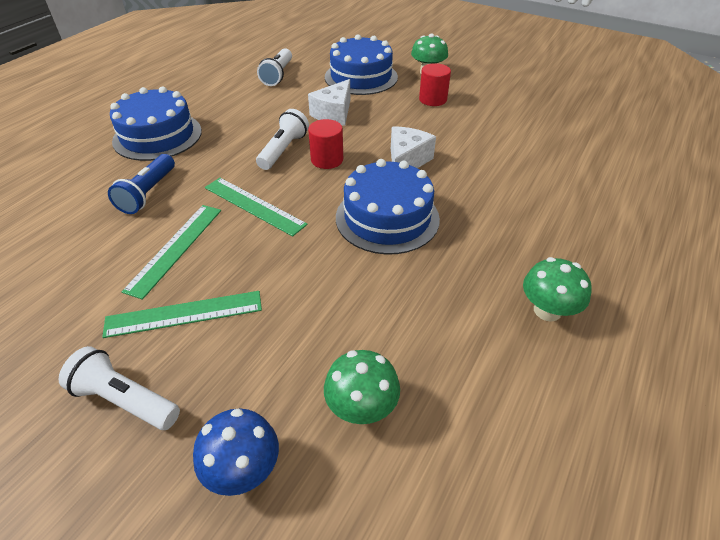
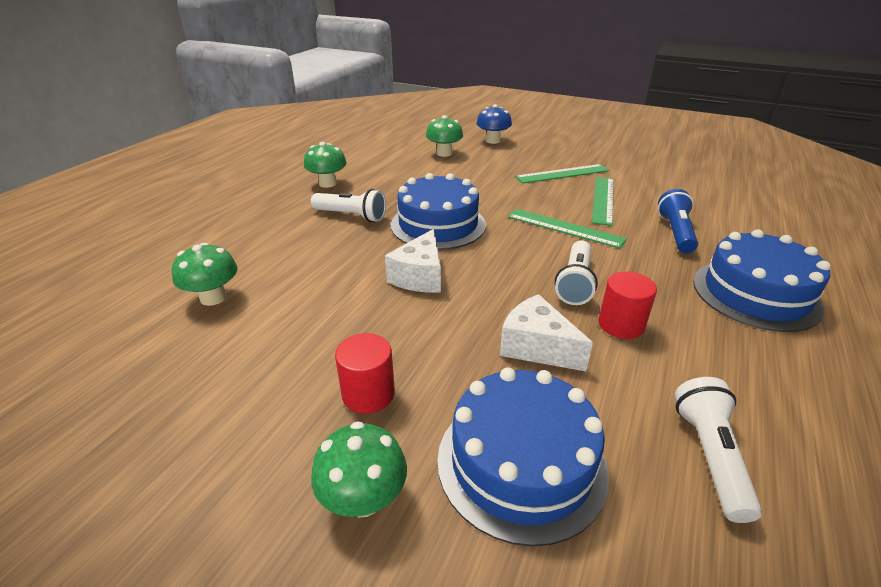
camera: 175 degrees right, 10 degrees down
white flashlight [59,346,180,430] -> white flashlight moved to [311,189,386,222]
white cheese [308,79,350,126] -> white cheese turned 75 degrees counterclockwise [500,294,593,371]
red cylinder [308,119,343,169] -> red cylinder moved to [598,271,657,339]
none -> green mushroom [172,243,238,306]

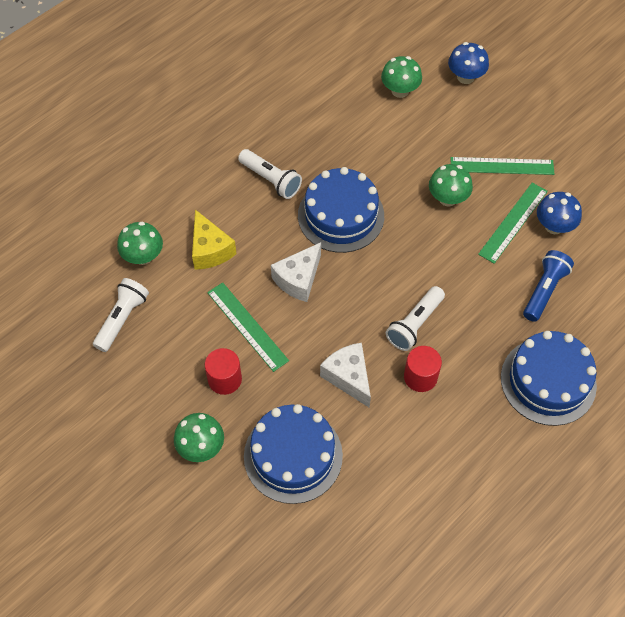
camera: 20 degrees right, 25 degrees up
green mushroom [304,142,347,188] -> green mushroom moved to [429,164,473,206]
green ruler [508,209,627,249] -> green ruler moved to [207,282,289,372]
white flashlight [675,377,762,523] -> white flashlight moved to [93,278,149,352]
none -> yellow cheese [192,210,237,270]
none -> blue mushroom [537,192,582,234]

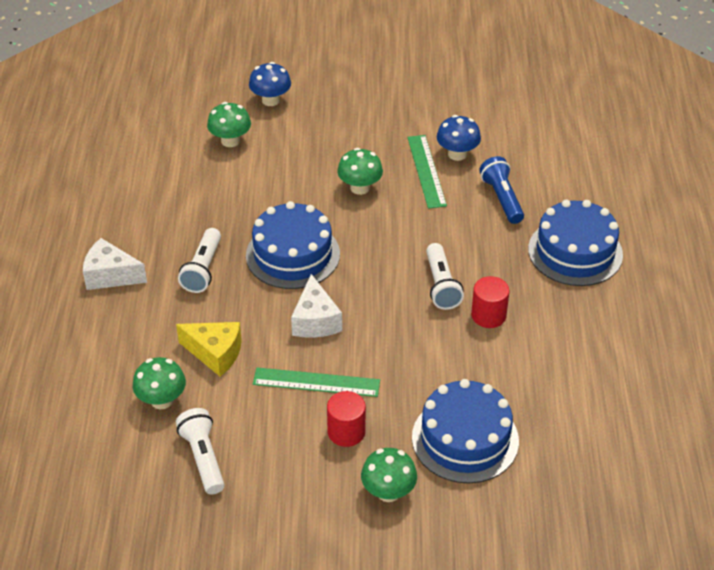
camera: 45 degrees left, 15 degrees down
white flashlight [238,149,302,199] -> white flashlight turned 105 degrees clockwise [178,228,221,293]
white cheese [320,343,371,408] -> white cheese moved to [83,238,147,290]
green ruler [450,157,554,175] -> none

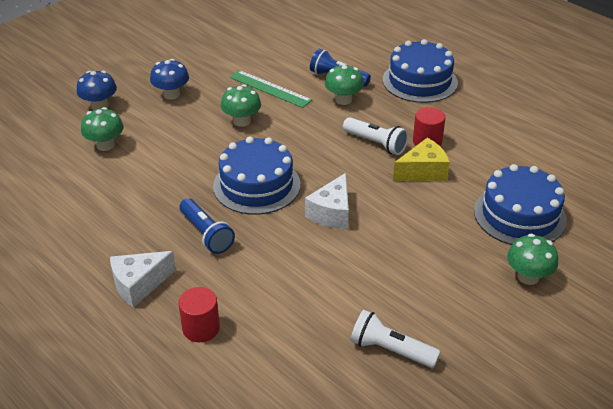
camera: 45 degrees left, 5 degrees down
green mushroom [133,357,186,409] -> green mushroom moved to [325,64,364,105]
yellow cheese [176,322,242,377] -> yellow cheese moved to [393,138,450,181]
white flashlight [178,228,221,293] -> blue flashlight [179,198,235,254]
green ruler [253,368,380,397] -> none
white cheese [291,274,342,338] -> white cheese turned 75 degrees clockwise [305,173,349,229]
red cylinder [327,391,366,447] -> red cylinder moved to [178,287,220,342]
blue mushroom [437,115,481,161] -> blue mushroom moved to [150,59,189,100]

